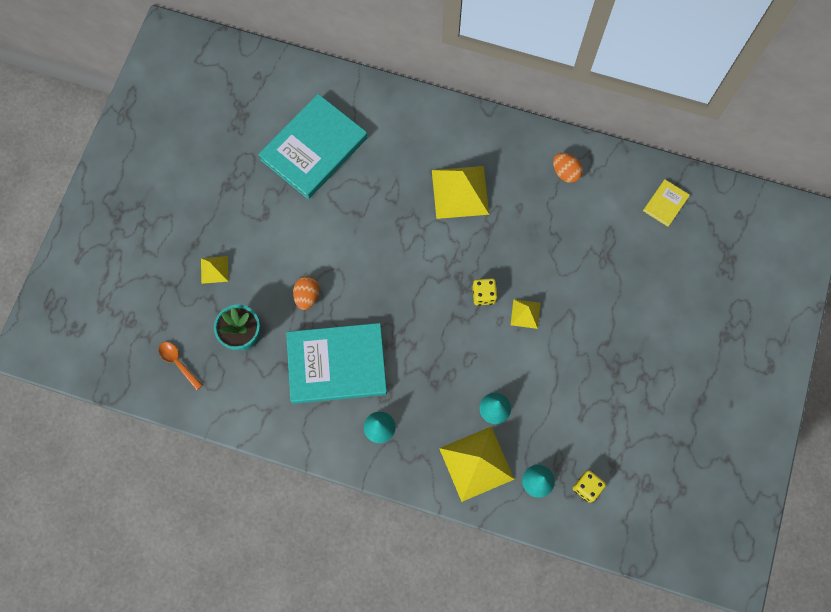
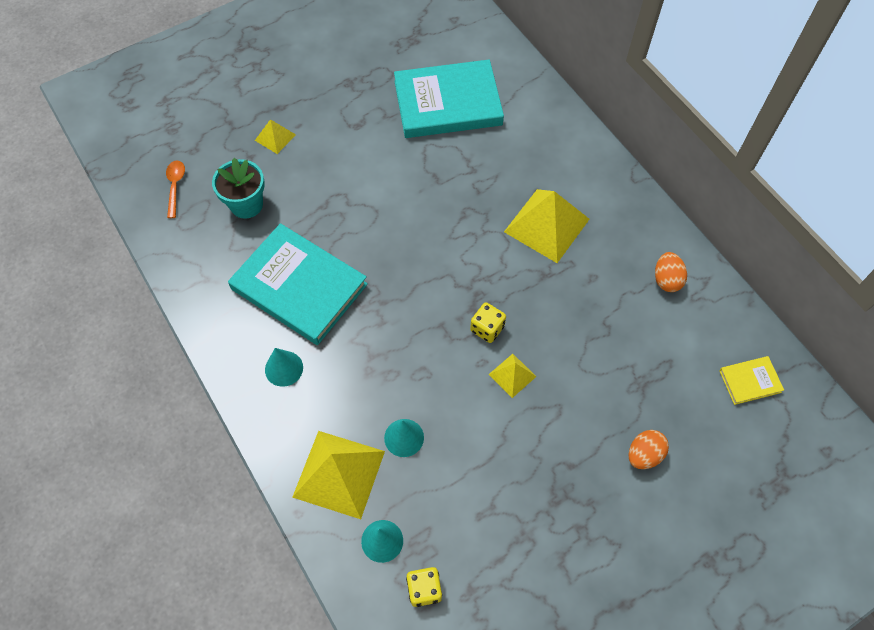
camera: 40 degrees right, 10 degrees down
orange egg [293,276,320,310] -> orange egg moved to [629,430,669,469]

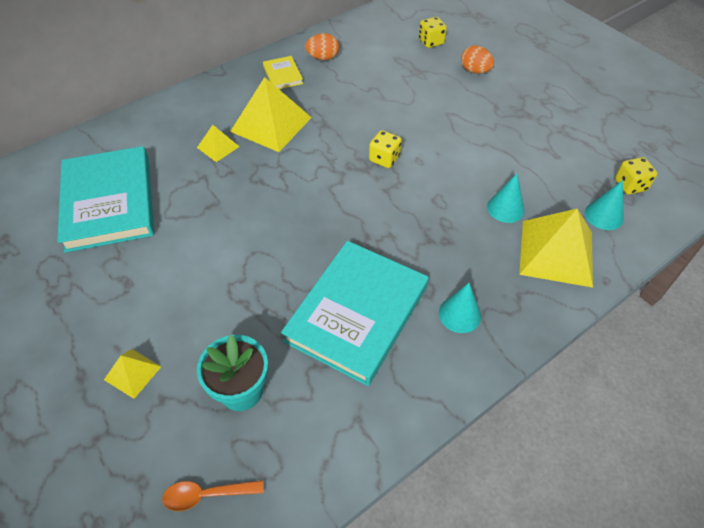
camera: 95 degrees left, 10 degrees down
yellow pyramid [489,354,536,398] -> yellow pyramid moved to [197,125,240,162]
yellow book [719,356,784,405] -> yellow book moved to [263,56,303,89]
none -> yellow dice [419,17,447,48]

